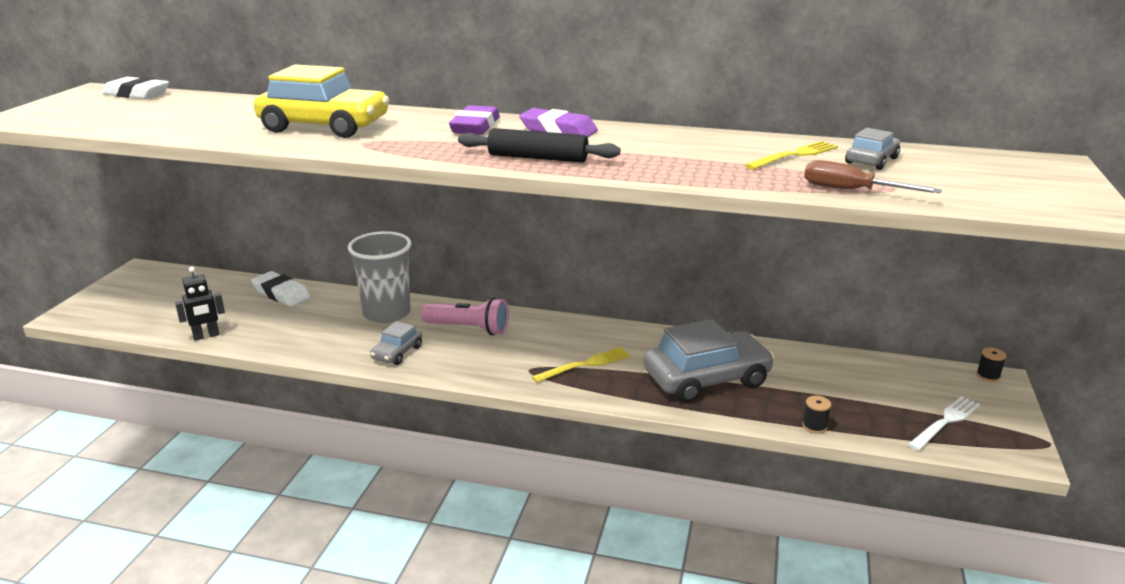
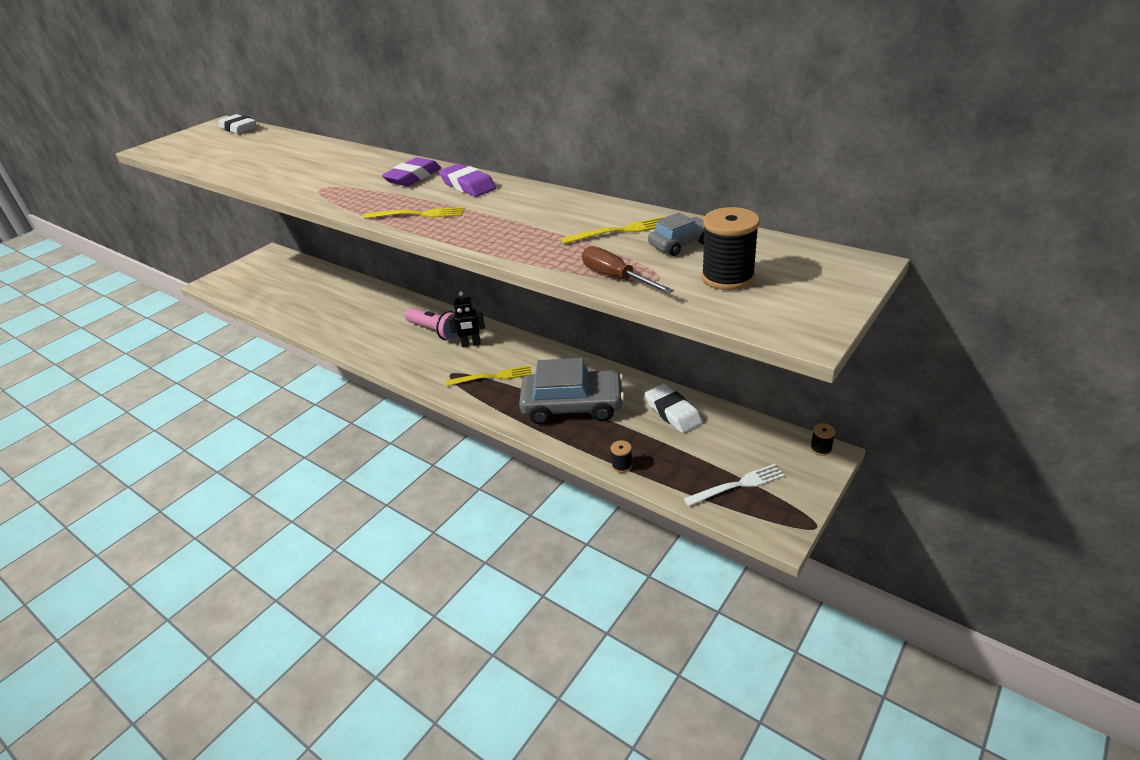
camera: 25 degrees right, 10 degrees up
black robot [175,267,225,341] -> black robot moved to [448,291,485,347]
white eraser [251,271,311,306] -> white eraser moved to [645,384,703,433]
yellow car [254,65,389,138] -> none
grey cup [348,231,411,323] -> none
grey car [370,321,422,365] -> none
black rolling pin [458,128,620,163] -> yellow fork [364,207,464,219]
none -> black spool [701,207,760,290]

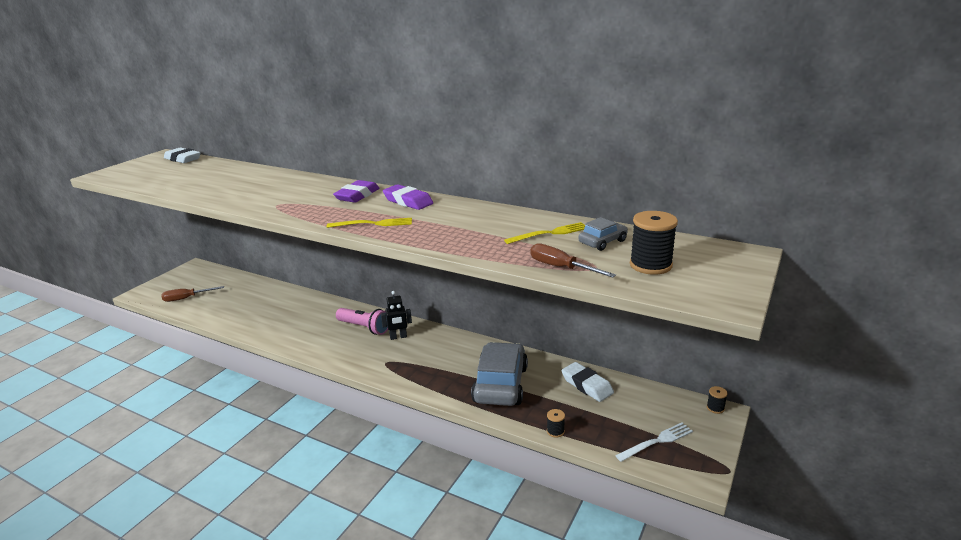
camera: 10 degrees left, 10 degrees down
yellow fork [446,366,532,386] -> none
grey car [519,358,625,424] -> grey car turned 75 degrees counterclockwise [471,342,528,406]
none -> brown screwdriver [161,286,224,302]

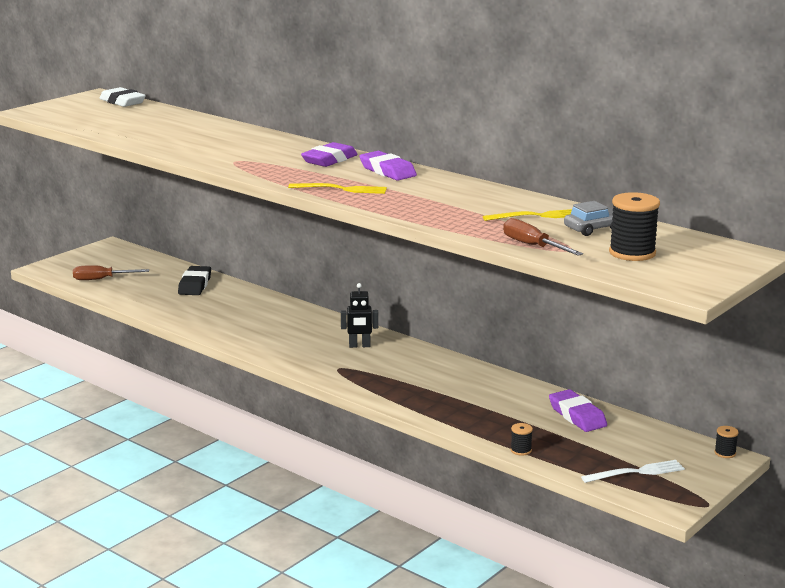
camera: 10 degrees right, 5 degrees down
pink flashlight [336,308,388,335] -> none
grey car [471,342,528,406] -> none
white eraser [561,362,614,402] -> purple eraser [549,389,607,432]
none -> black eraser [178,266,211,295]

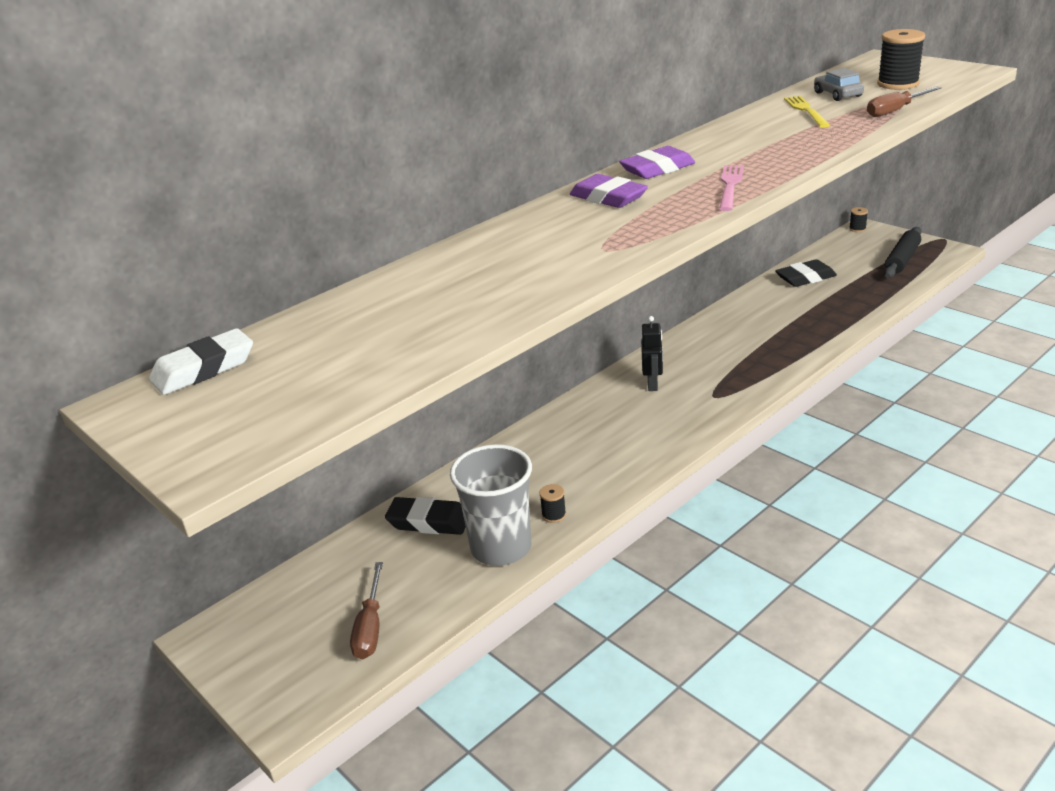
camera: 80 degrees left, 10 degrees up
yellow fork [288,183,387,194] -> pink fork [719,165,744,211]
black spool [511,423,533,455] -> black spool moved to [539,484,566,523]
purple eraser [549,389,607,432] -> black eraser [775,259,837,287]
white fork [581,460,685,483] -> black rolling pin [884,227,922,278]
none -> grey cup [450,444,532,566]

